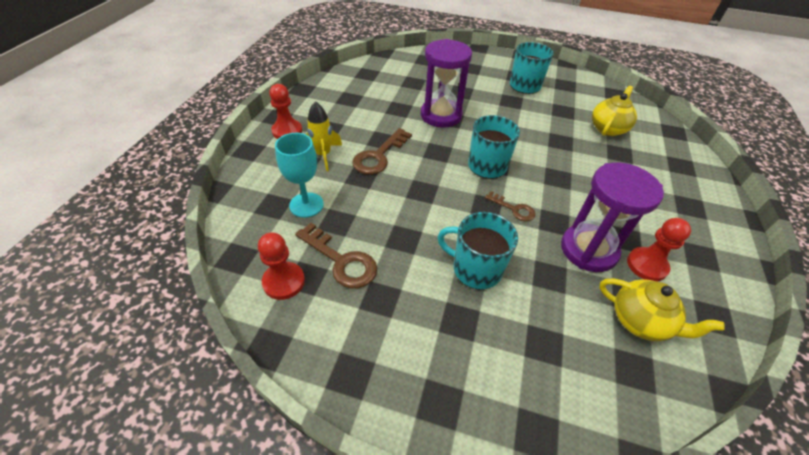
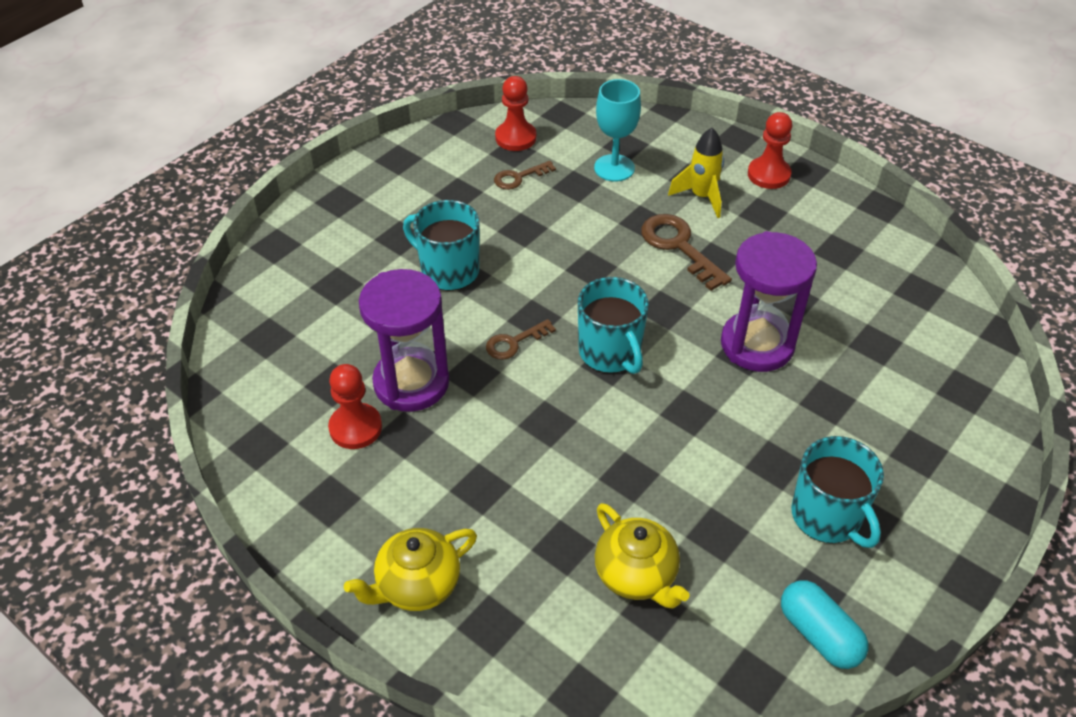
camera: 115 degrees right, 0 degrees up
brown key [295,223,377,289] -> brown key [494,161,556,190], size x0.60
turquoise mug [437,212,518,290] -> turquoise mug turned 105 degrees counterclockwise [403,200,480,291]
yellow teapot [599,278,725,341] -> yellow teapot moved to [344,528,477,611]
none -> turquoise capsule [781,581,868,669]

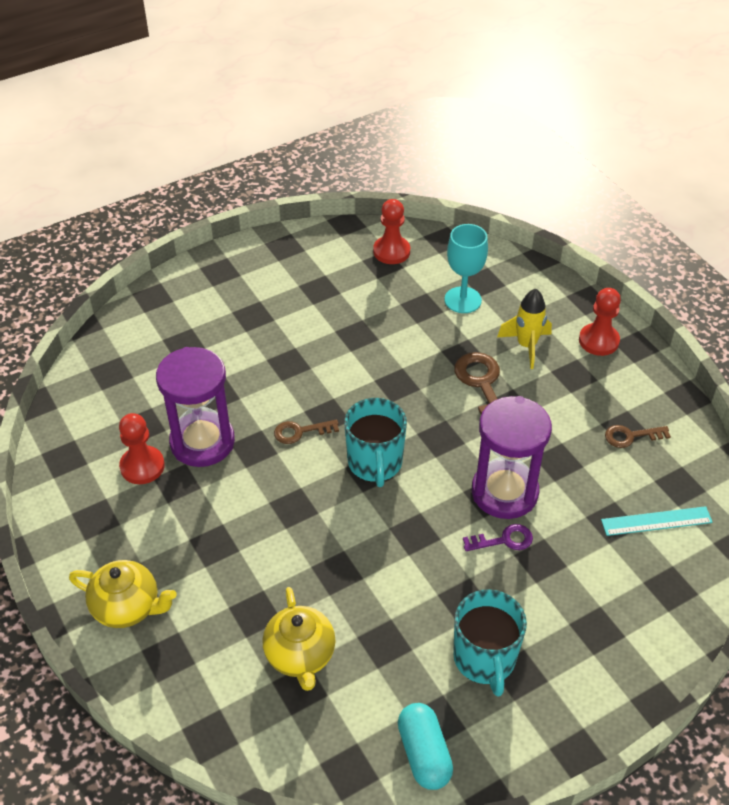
camera: 20 degrees right, 0 degrees up
yellow teapot [344,528,477,611] -> yellow teapot turned 150 degrees counterclockwise [69,560,177,628]
turquoise mug [403,200,480,291] -> none
brown key [494,161,556,190] -> brown key moved to [605,425,671,448]
none -> purple key [463,524,533,551]
none -> turquoise ruler [601,506,713,536]

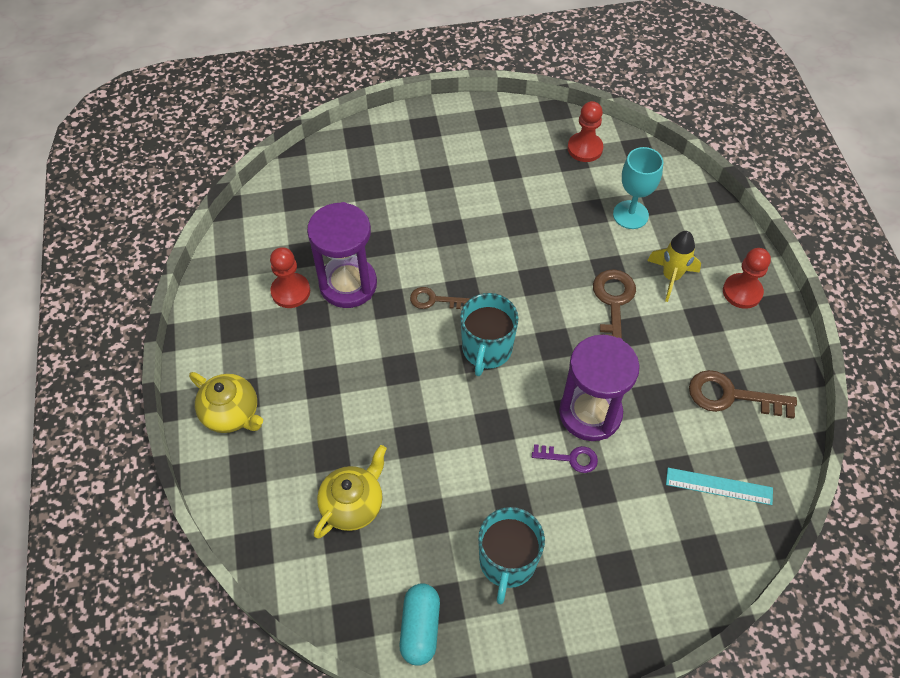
camera: 20 degrees right, 10 degrees up
yellow teapot [263,587,336,691] -> yellow teapot turned 150 degrees counterclockwise [314,445,387,539]
brown key [605,425,671,448] -> brown key [689,370,797,419], size x1.67

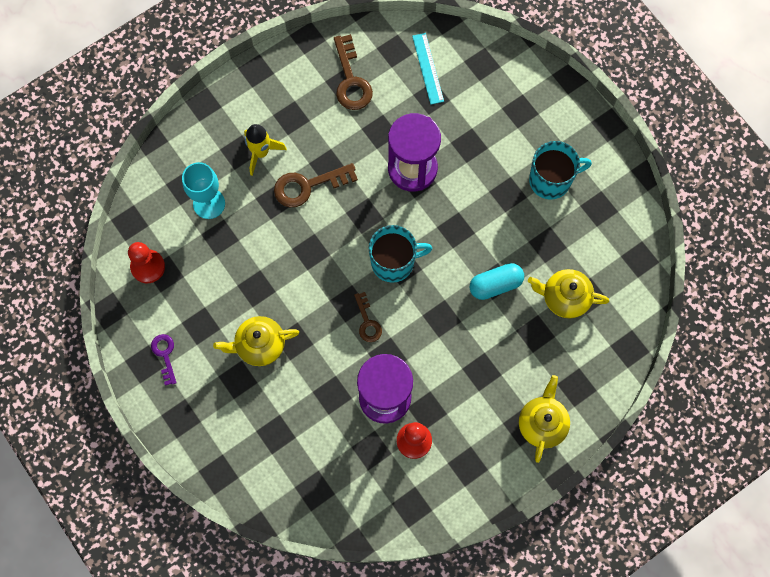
camera: 115 degrees left, 15 degrees up
turquoise capsule [399,583,440,666] -> turquoise capsule moved to [469,263,524,300]
purple key [532,444,598,473] -> purple key moved to [151,334,177,386]
red pawn [723,248,771,309] -> none
none -> yellow teapot [213,316,299,366]

